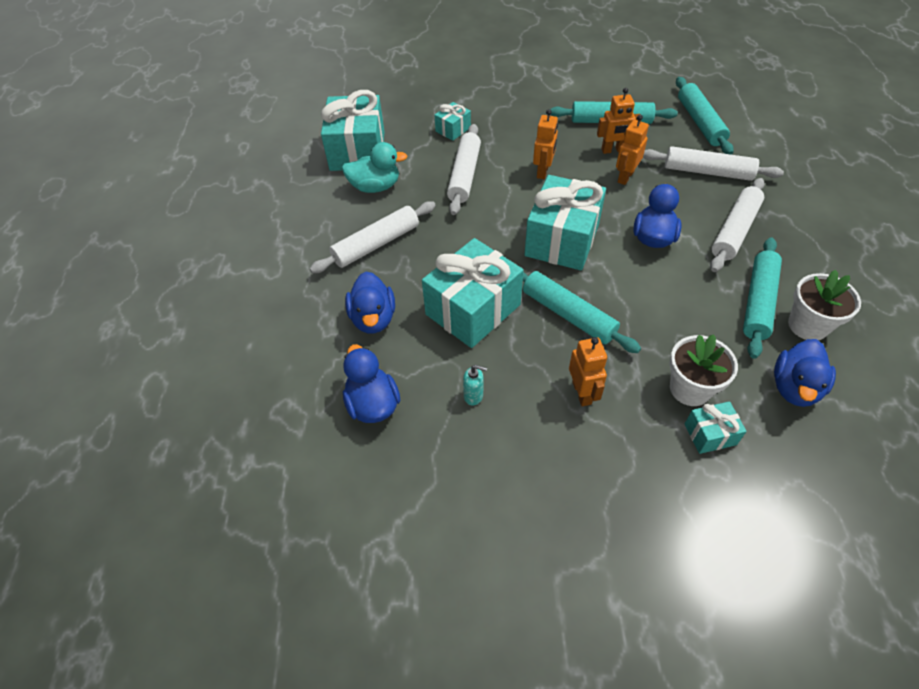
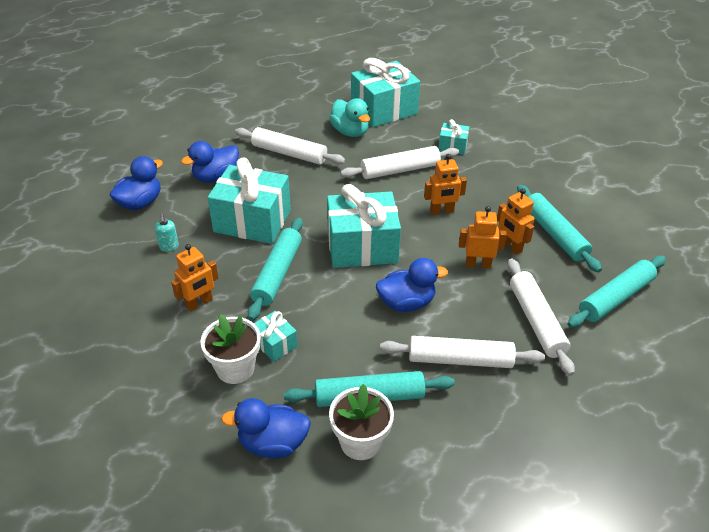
camera: 60 degrees right, 10 degrees down
turquoise gift [685,401,747,454] -> turquoise gift moved to [254,311,298,362]

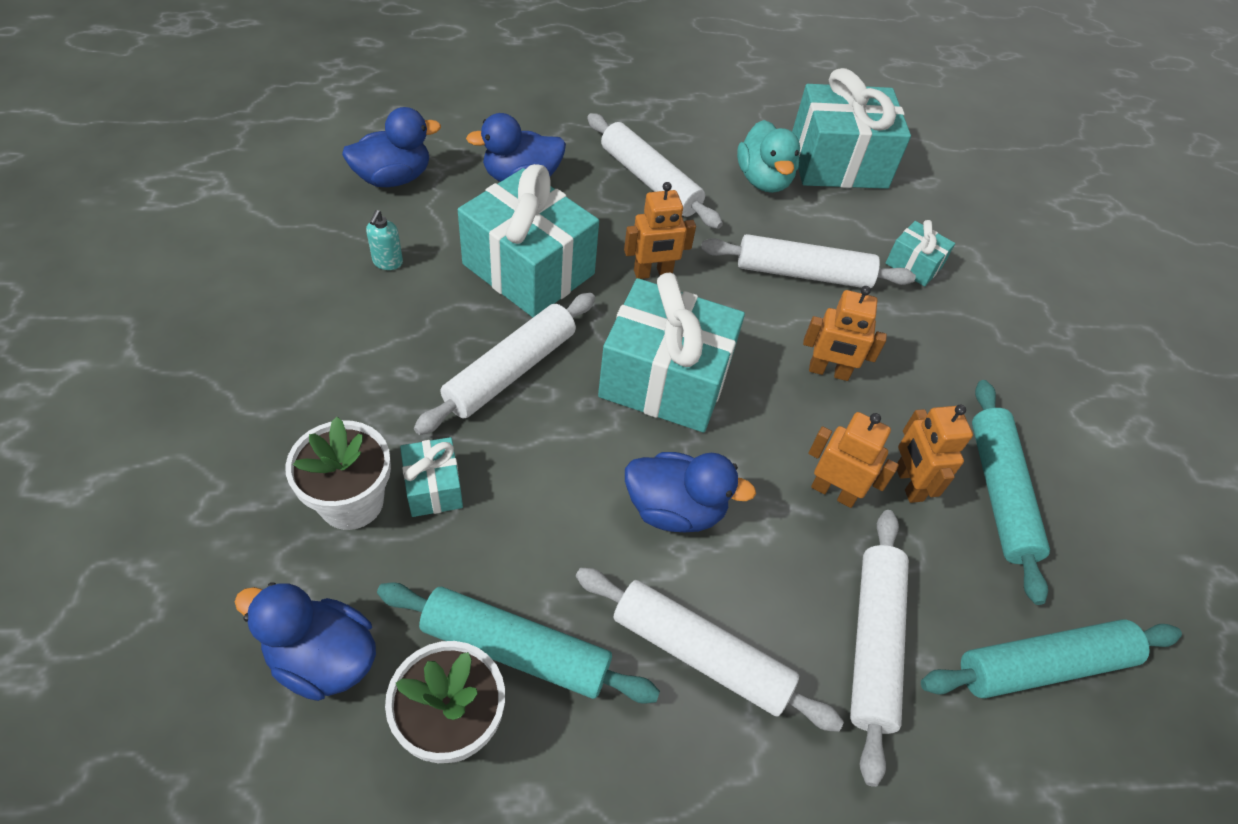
camera: 20 degrees right, 10 degrees up
orange robot [171,244,219,312] -> orange robot moved to [624,182,696,279]
turquoise rolling pin [248,218,303,320] -> white rolling pin [414,293,595,435]

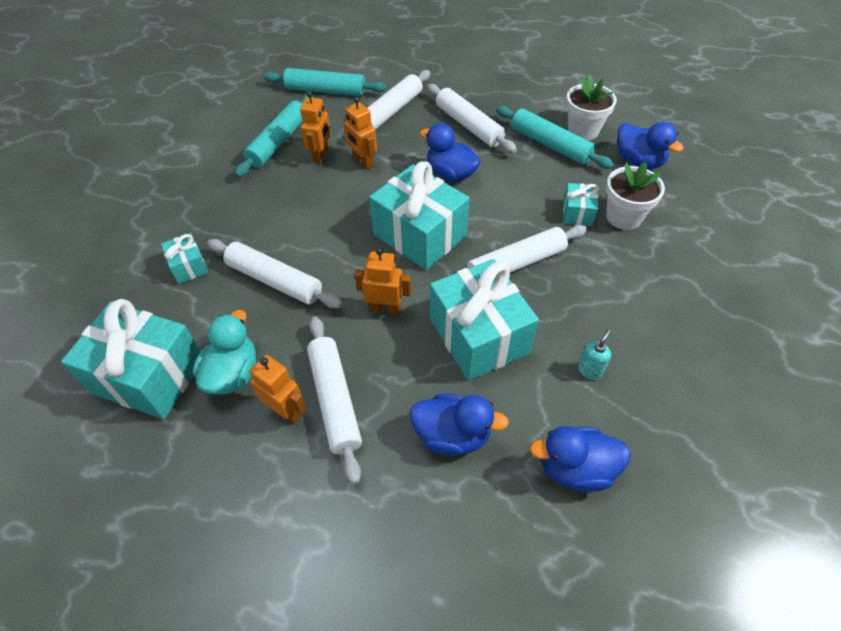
camera: 150 degrees left, 0 degrees up
orange robot [803,286,887,381] -> orange robot moved to [250,355,306,424]

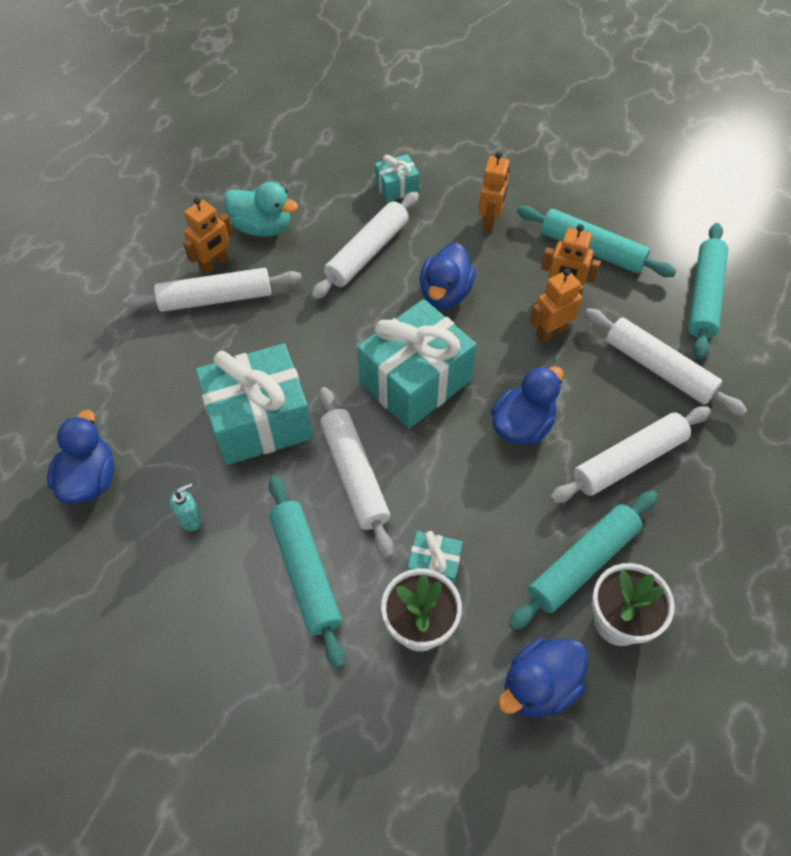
camera: 95 degrees right, 5 degrees up
turquoise gift [61,299,201,419] -> none
orange robot [355,248,411,315] -> orange robot moved to [478,152,510,231]
blue duck [410,394,509,456] -> blue duck moved to [420,242,475,309]
turquoise soap dispenser [578,329,611,380] -> turquoise soap dispenser turned 75 degrees counterclockwise [170,483,202,531]
none -> turquoise rolling pin [268,475,344,669]

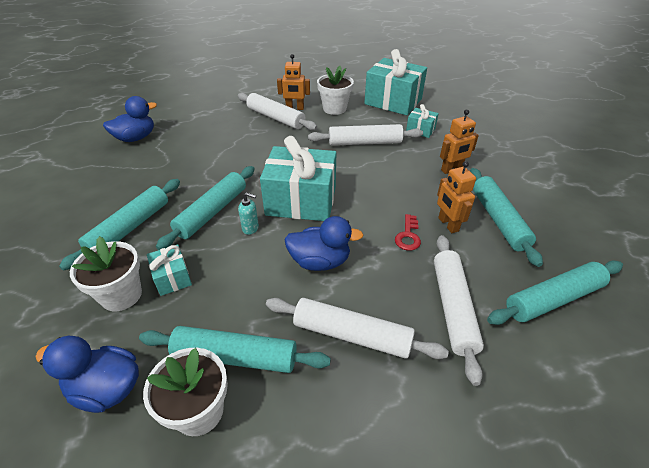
camera: 50 degrees right, 15 degrees down
turquoise soap dispenser [170,483,202,531] -> turquoise soap dispenser moved to [238,192,259,235]
turquoise gift [196,344,313,465] -> turquoise gift moved to [364,49,427,115]
turquoise duck [224,182,298,237] -> white flower pot [317,66,354,115]
white rolling pin [319,387,393,558] -> turquoise rolling pin [156,166,255,250]
blue duck [420,242,475,309] -> none
orange robot [530,268,584,343] -> red key [395,214,421,251]

